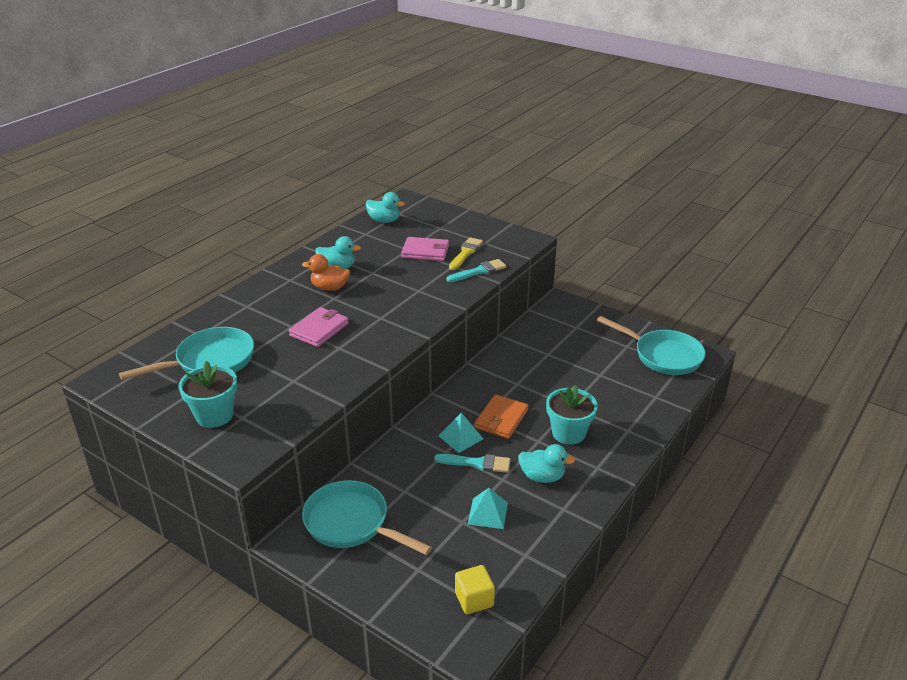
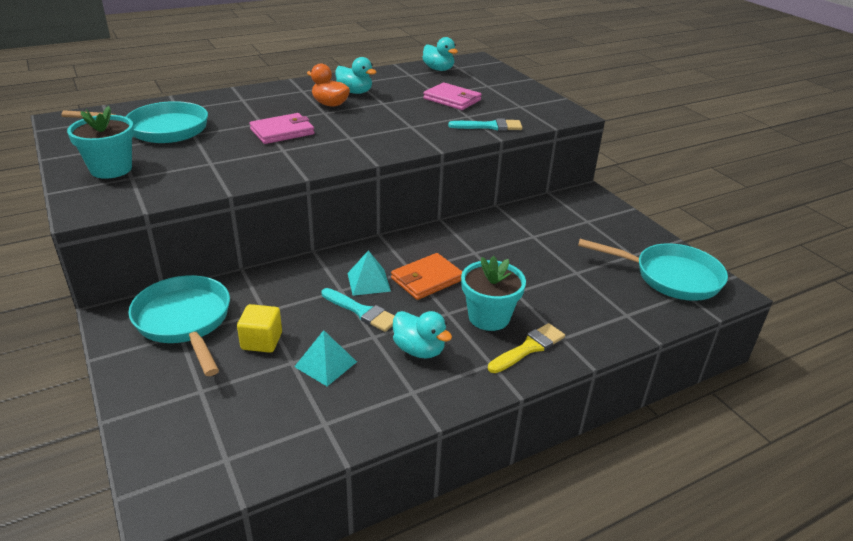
camera: 25 degrees right, 0 degrees up
yellow brush [449,237,483,270] -> yellow brush moved to [488,323,565,373]
yellow cube [455,565,495,614] -> yellow cube moved to [237,304,282,353]
turquoise pan [597,316,706,375] -> turquoise pan turned 45 degrees counterclockwise [578,239,728,301]

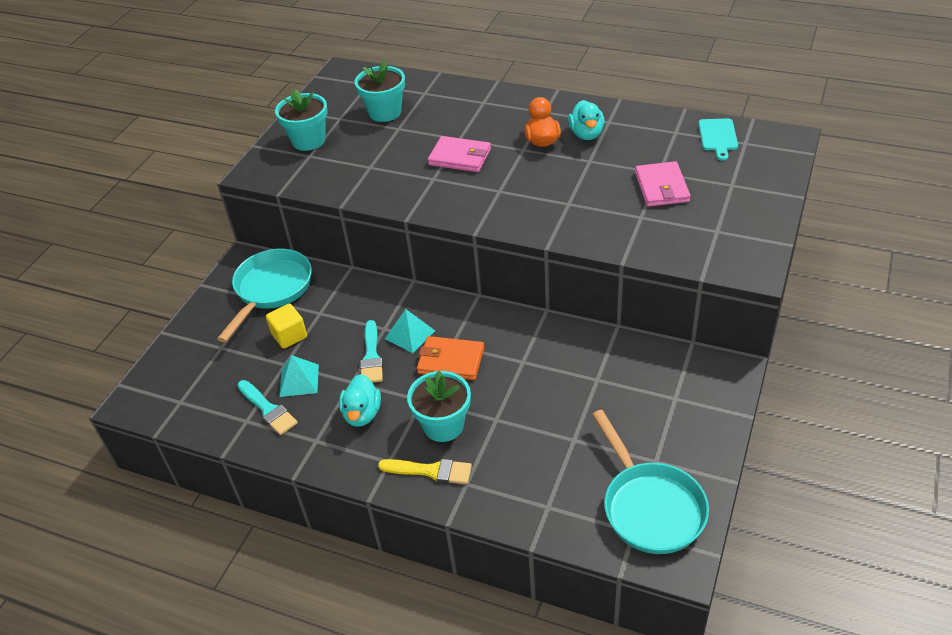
camera: 55 degrees right, 10 degrees up
turquoise pan [62,101,208,143] -> turquoise flower pot [355,60,405,122]
turquoise duck [422,37,458,71] -> turquoise cutting board [698,119,738,161]
turquoise brush [448,119,522,131] -> turquoise brush moved to [238,380,298,435]

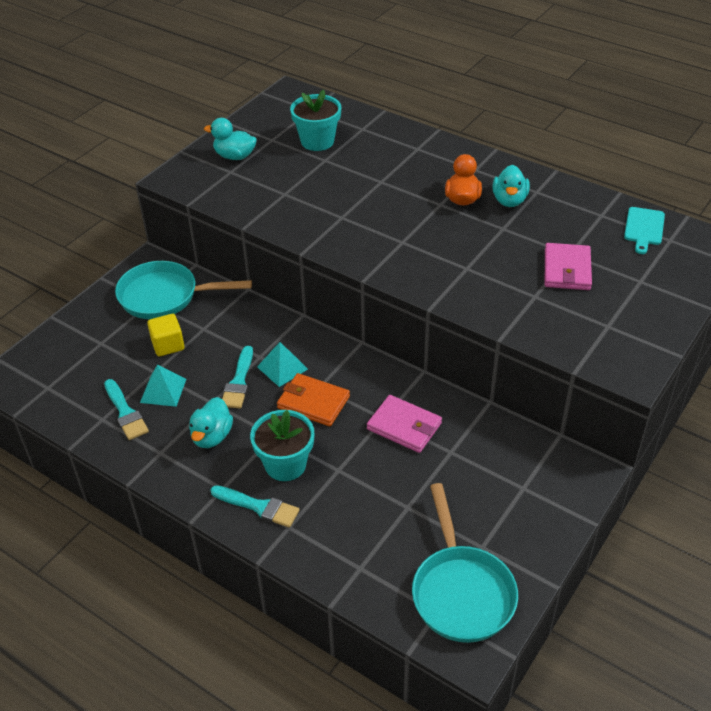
camera: 10 degrees right, 0 degrees up
turquoise pan [217,249,312,343] -> turquoise pan turned 120 degrees counterclockwise [115,261,252,319]
turquoise flower pot [275,89,328,151] -> turquoise duck [204,118,257,160]
yellow brush [378,459,472,484] -> turquoise brush [210,485,300,528]
pink wallet [428,136,491,172] -> pink wallet moved to [367,395,442,453]

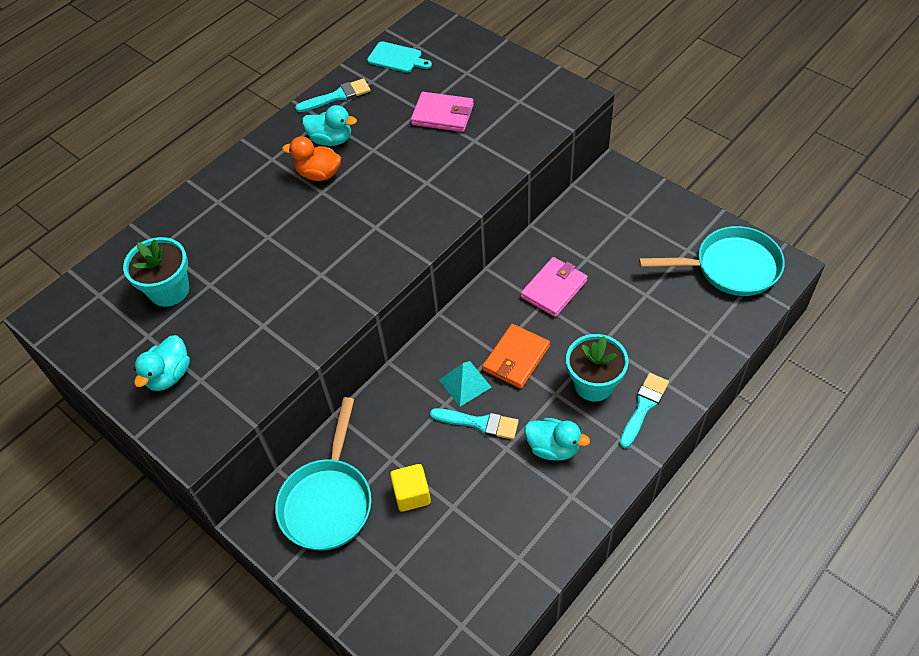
camera: 80 degrees left, 10 degrees up
turquoise brush [104,379,149,440] -> turquoise brush moved to [295,78,371,112]
turquoise pyramid [140,365,186,407] -> none

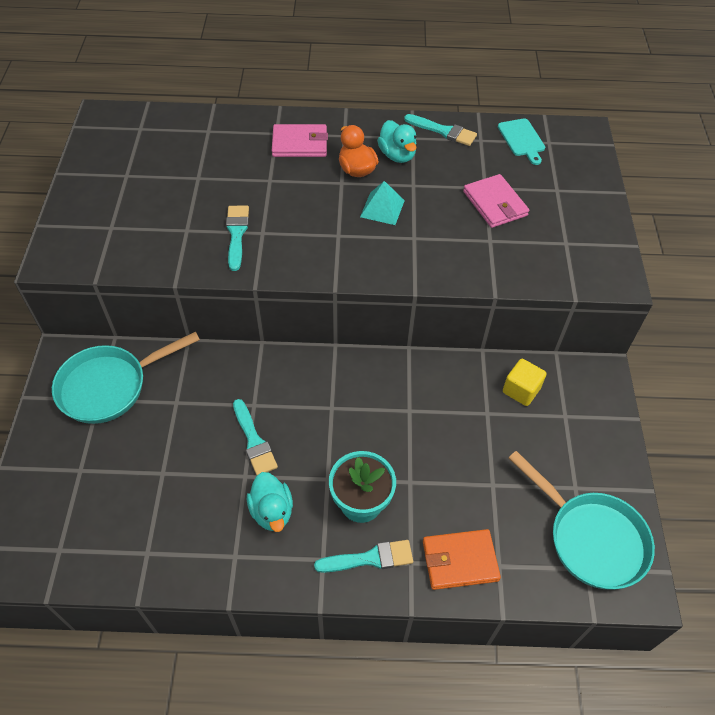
camera: 45 degrees right, 0 degrees up
turquoise flower pot [123,237,189,307] -> none
turquoise duck [134,335,190,391] -> none
yellow cube [390,464,431,512] -> yellow cube moved to [503,359,546,406]
turquoise pyramid [439,361,491,407] -> turquoise pyramid moved to [360,181,405,225]
orange wallet [482,324,550,389] -> orange wallet moved to [423,529,501,590]
pink wallet [521,257,588,317] -> pink wallet moved to [272,124,328,157]
none -> turquoise brush [226,205,249,271]

